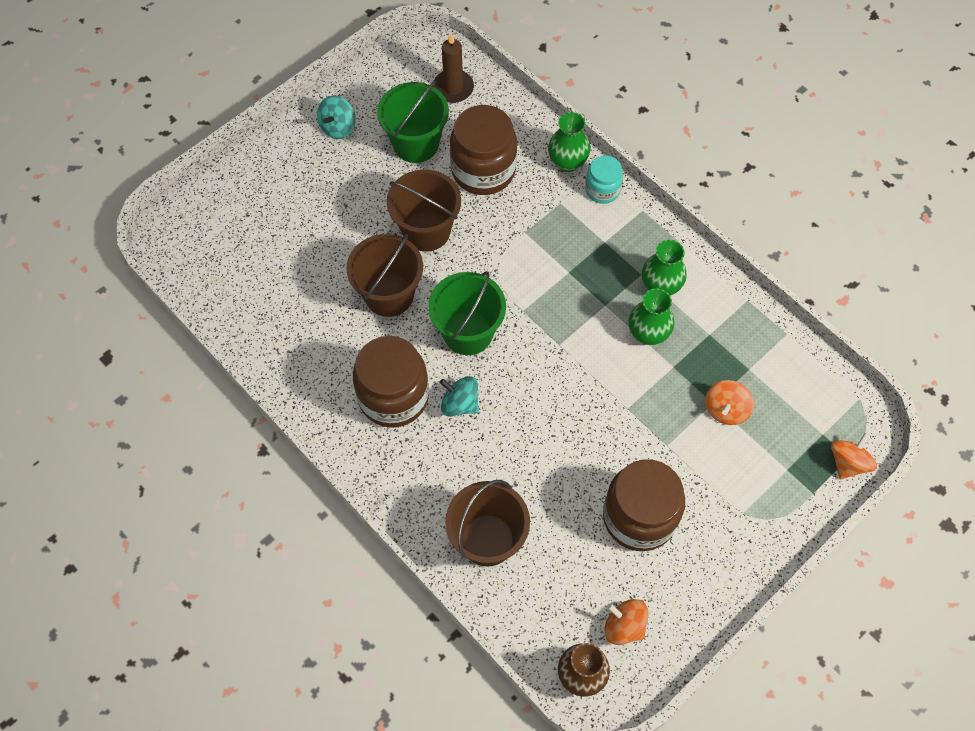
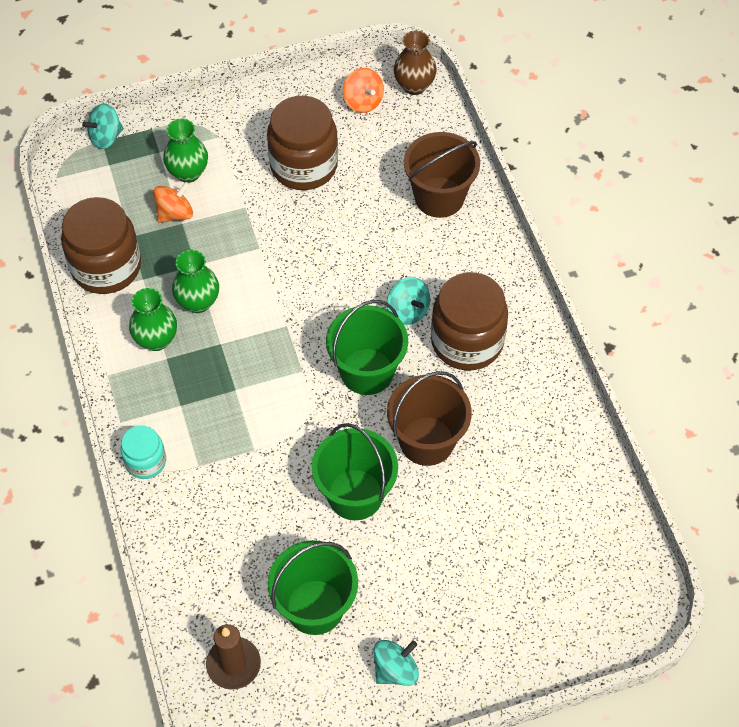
camera: 155 degrees left, 5 degrees down
brown bucket [387,169,461,252] -> green bucket [312,423,398,520]
brown jar [450,105,517,195] -> brown jar moved to [61,197,141,294]
green vase [548,112,590,172] -> green vase moved to [163,118,208,183]
orange spinning top [831,432,877,479] -> turquoise spinning top [82,103,123,149]

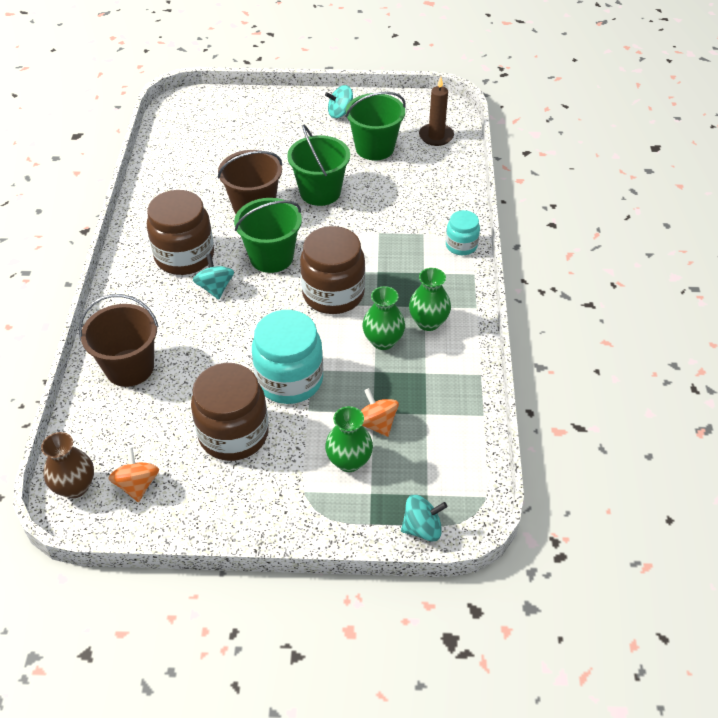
camera: 160 degrees left, 10 degrees down
brown jar [61,197,141,294] -> brown jar moved to [300,226,365,314]
orange spinning top [153,182,193,223] -> orange spinning top turned 75 degrees clockwise [361,388,399,437]
none -> turquoise jar [252,310,323,404]

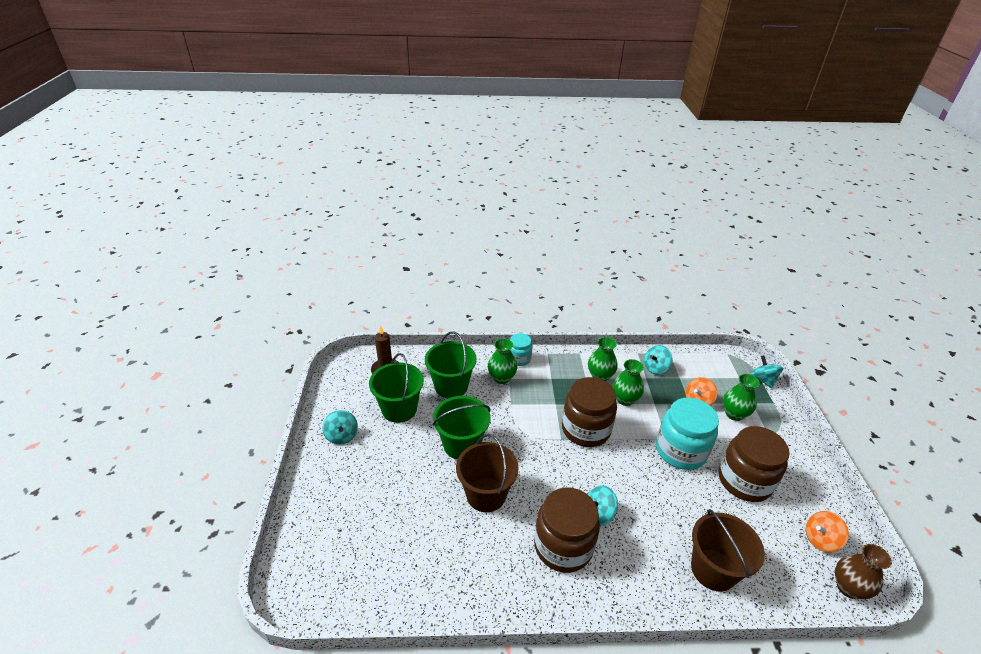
camera: 95 degrees left, 10 degrees down
green bucket [234,198,302,273] -> green bucket moved to [425,332,477,398]
none -> green vase [488,338,517,384]
none -> turquoise spinning top [644,345,672,375]

